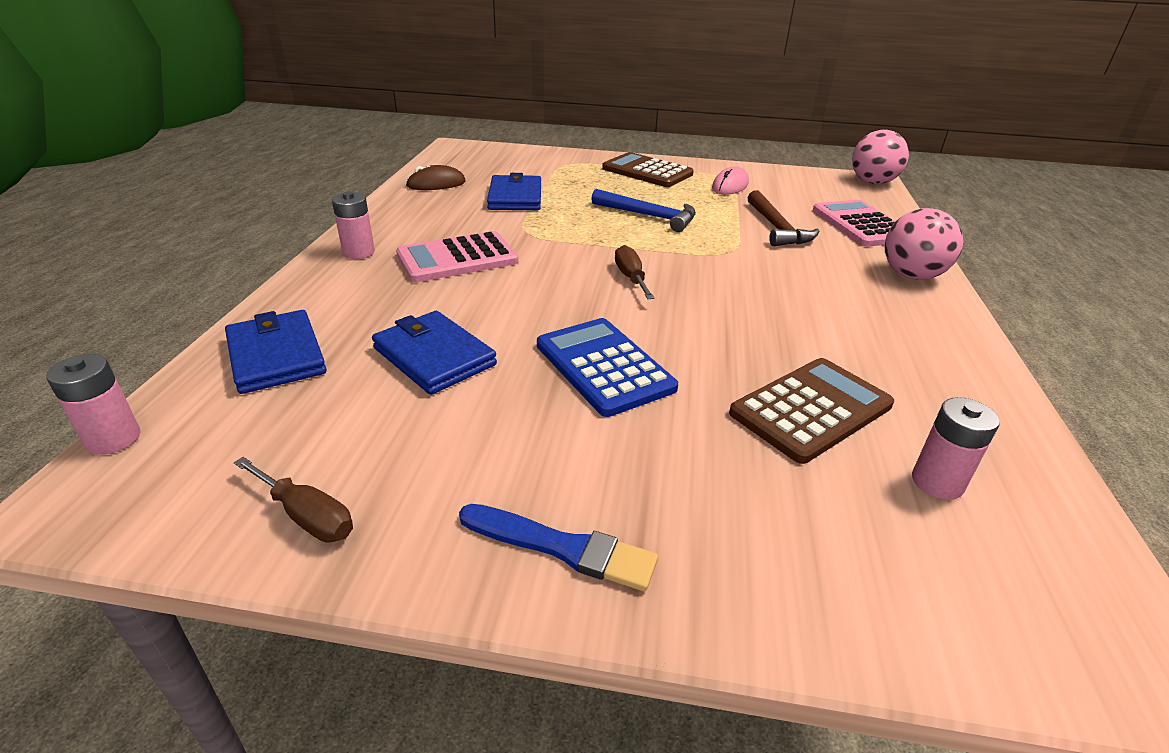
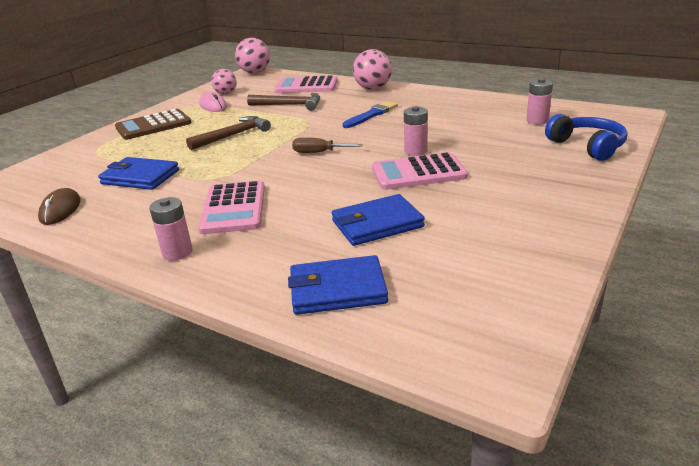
camera: 65 degrees left, 5 degrees down
pink battery [46,354,140,455] -> pink battery moved to [404,106,428,156]
brown screwdriver [234,457,353,542] -> none
blue brush [459,504,658,591] -> blue brush moved to [342,101,398,128]
blue calculator [537,318,678,417] -> pink calculator [372,152,468,190]
blue hammer [591,189,696,232] -> brown hammer [186,116,271,150]
brown calculator [729,358,894,464] -> none
none -> pink ball [211,69,237,95]
none -> blue headphones [545,114,627,161]

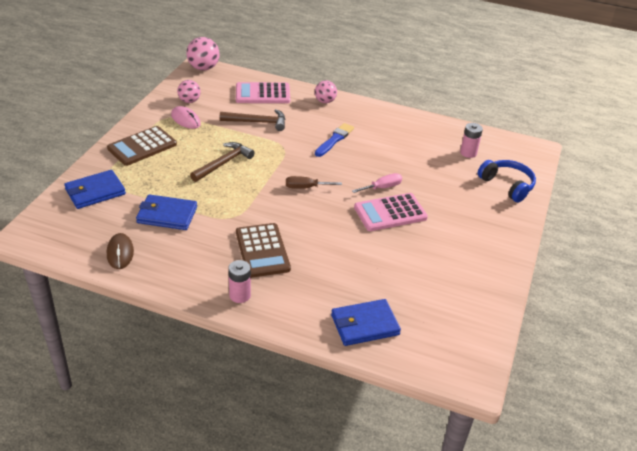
camera: 15 degrees left, 10 degrees up
pink calculator [198,180,265,234] -> brown calculator [236,223,291,278]
blue wallet [332,194,425,246] -> blue wallet moved to [64,170,126,209]
pink ball [353,49,392,90] -> pink ball [315,81,337,103], size x0.66
pink battery [404,106,428,156] -> pink screwdriver [352,173,402,193]

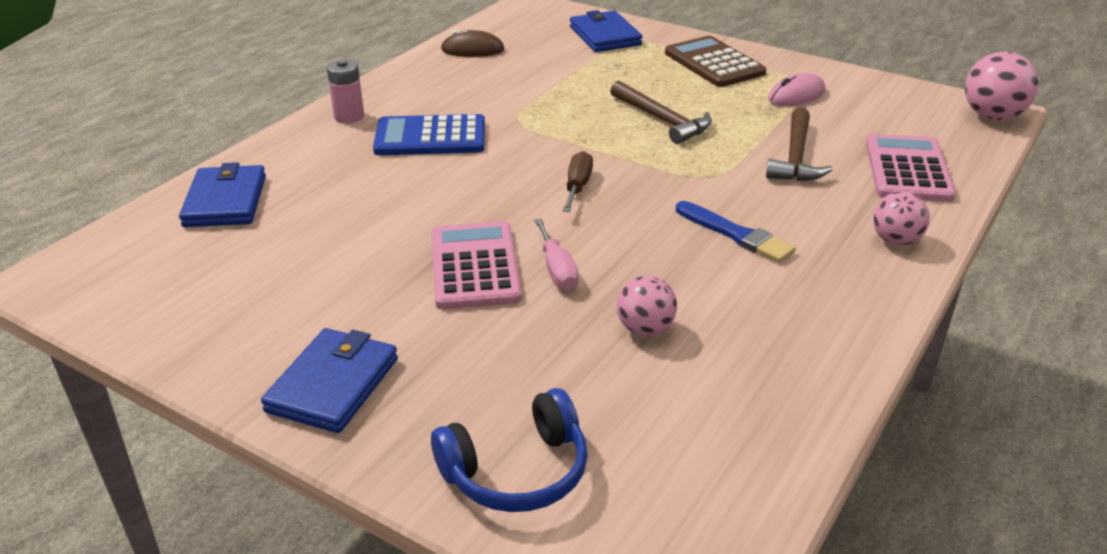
camera: 105 degrees right, 5 degrees down
blue wallet [136,194,197,230] -> blue wallet moved to [261,328,398,433]
pink ball [177,80,200,103] -> pink ball moved to [617,276,677,336]
brown calculator [236,223,291,278] -> blue calculator [373,114,485,155]
pink battery [460,123,483,158] -> none

